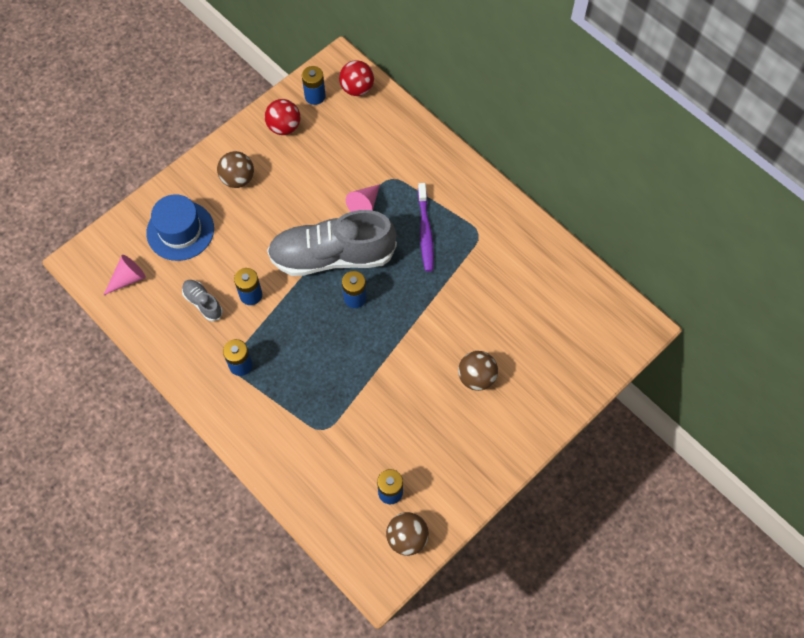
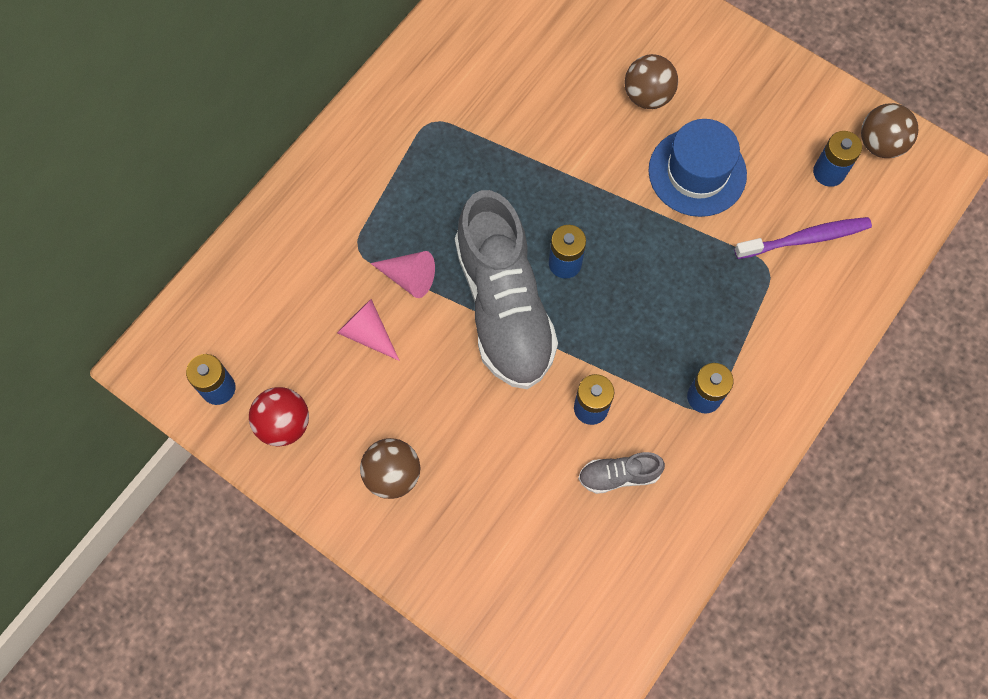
camera: 100 degrees left, 5 degrees up
pink cone [104,255,146,295] -> pink cone moved to [337,299,400,361]
blue hat [146,194,214,261] -> blue hat moved to [648,119,747,217]
grey shoe [182,280,223,321] -> grey shoe turned 45 degrees clockwise [578,452,665,494]
red ball [339,60,374,96] -> none
purple toothbrush [418,183,434,272] -> purple toothbrush moved to [734,217,872,259]

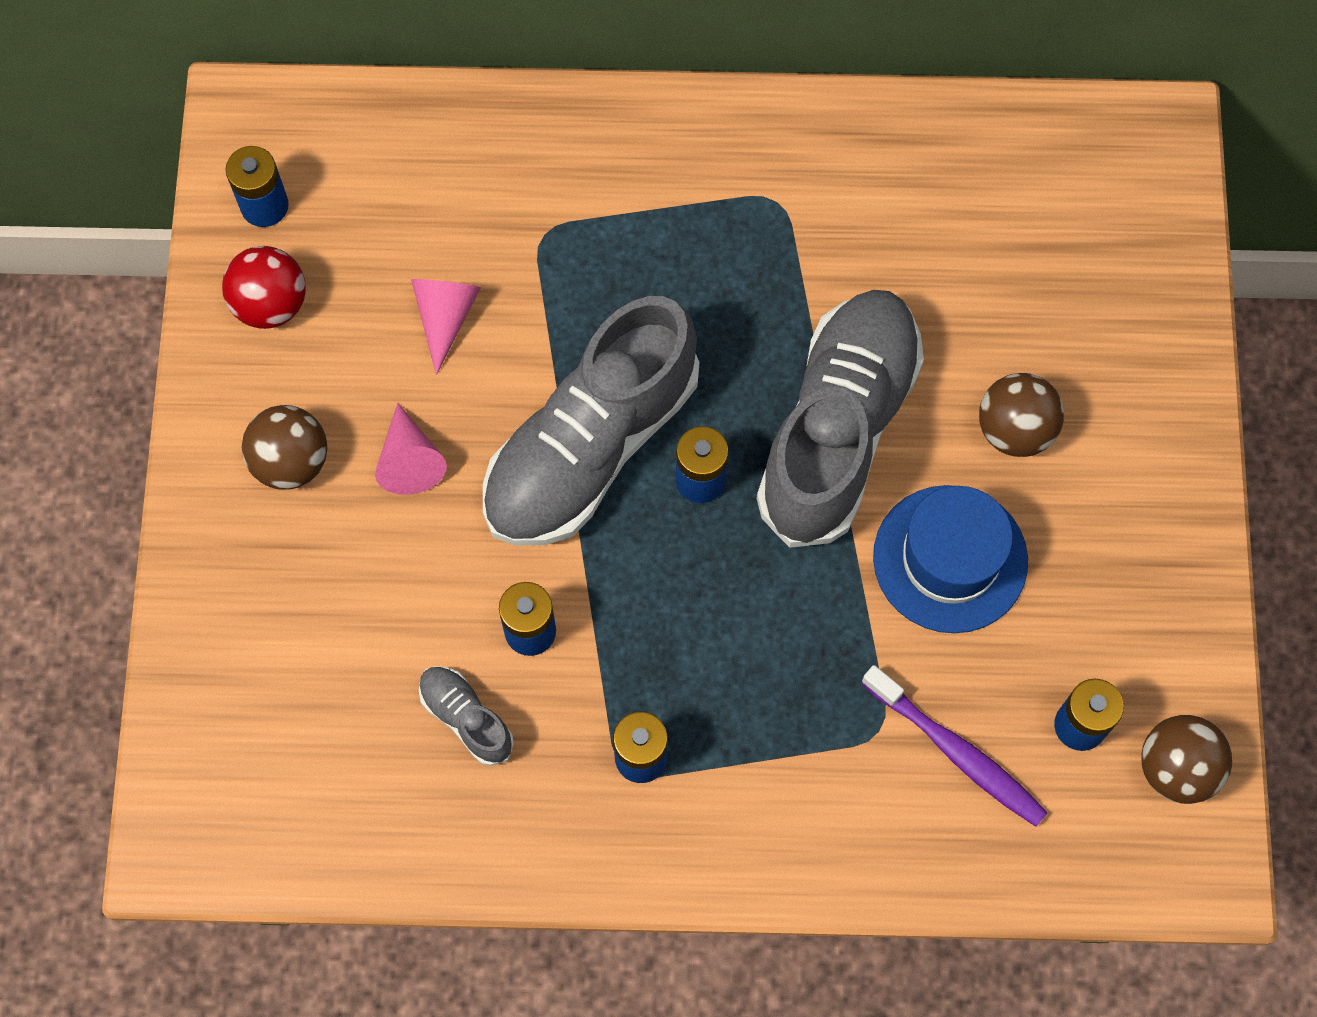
camera: 55 degrees right, 0 degrees up
pink cone [370,251,435,298] -> pink cone moved to [375,403,447,495]
none -> grey shoe [757,290,924,548]

